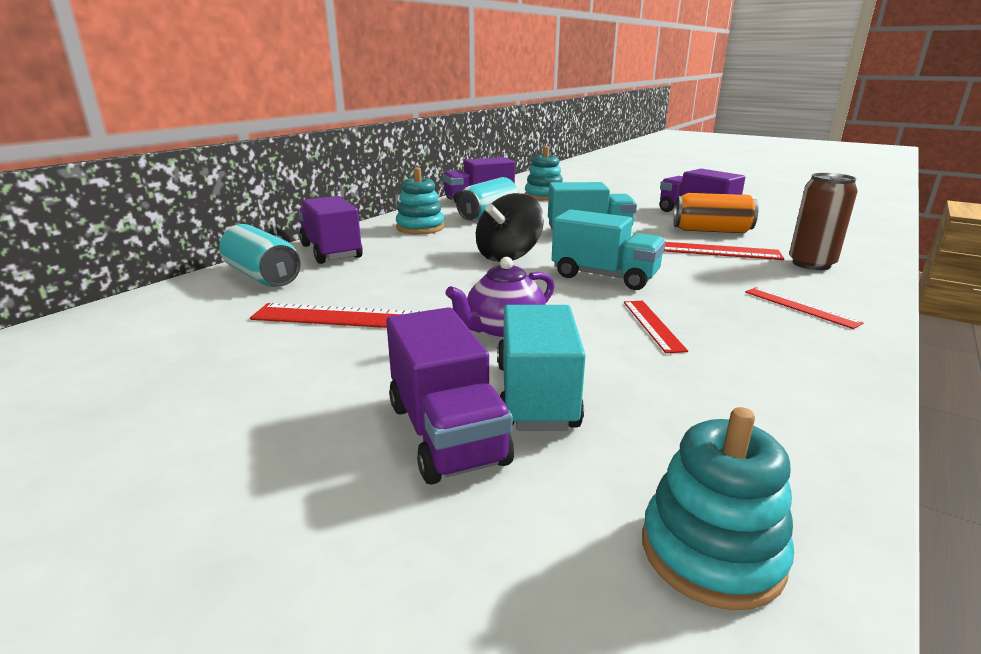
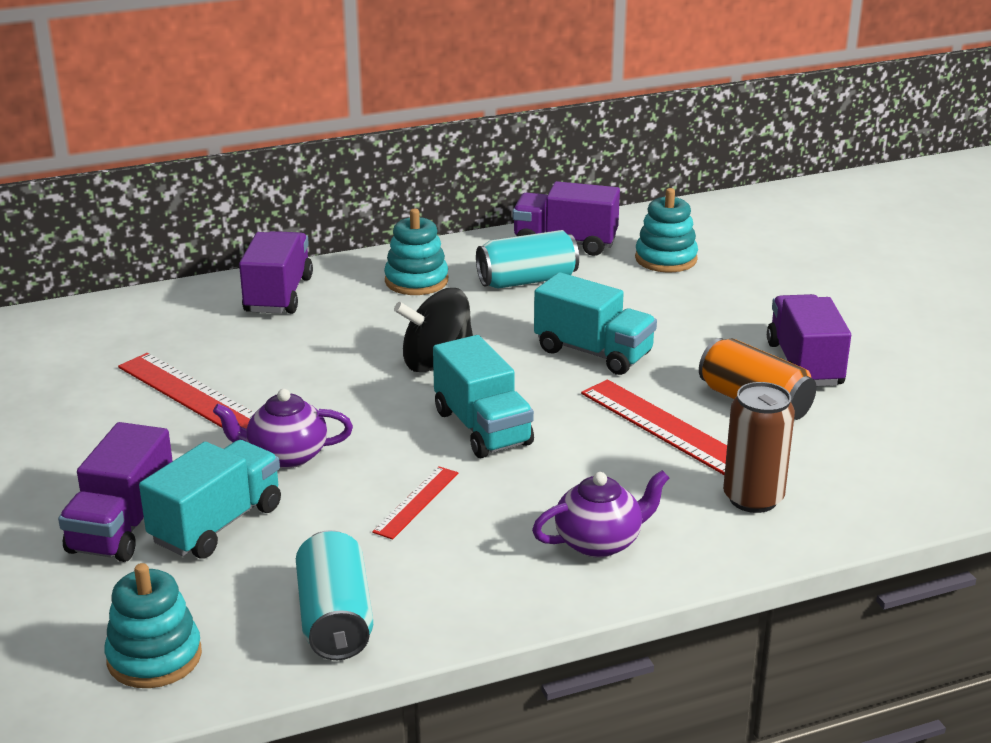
camera: 35 degrees right, 5 degrees up
turquoise can [219,224,301,287] -> turquoise can moved to [296,530,373,660]
red ruler [745,287,864,329] -> purple teapot [532,470,669,558]

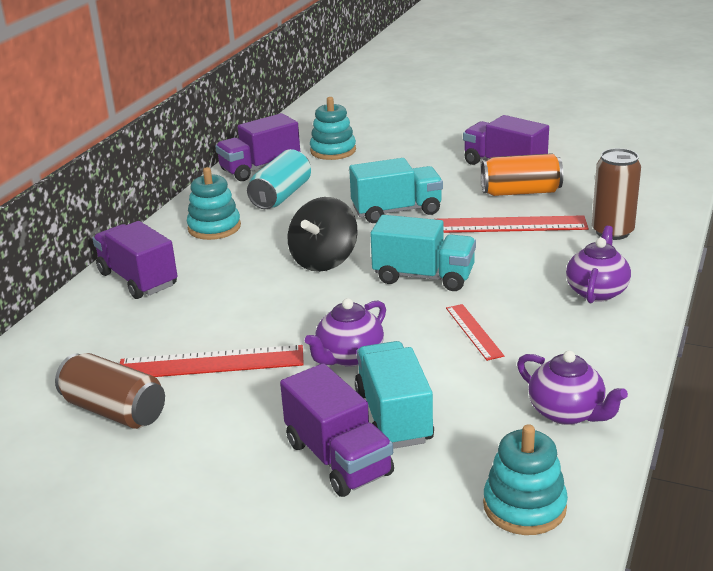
camera: 45 degrees left, 0 degrees up
turquoise can [296,530,373,660] -> purple teapot [517,350,628,425]
none -> brown can [55,353,165,429]

